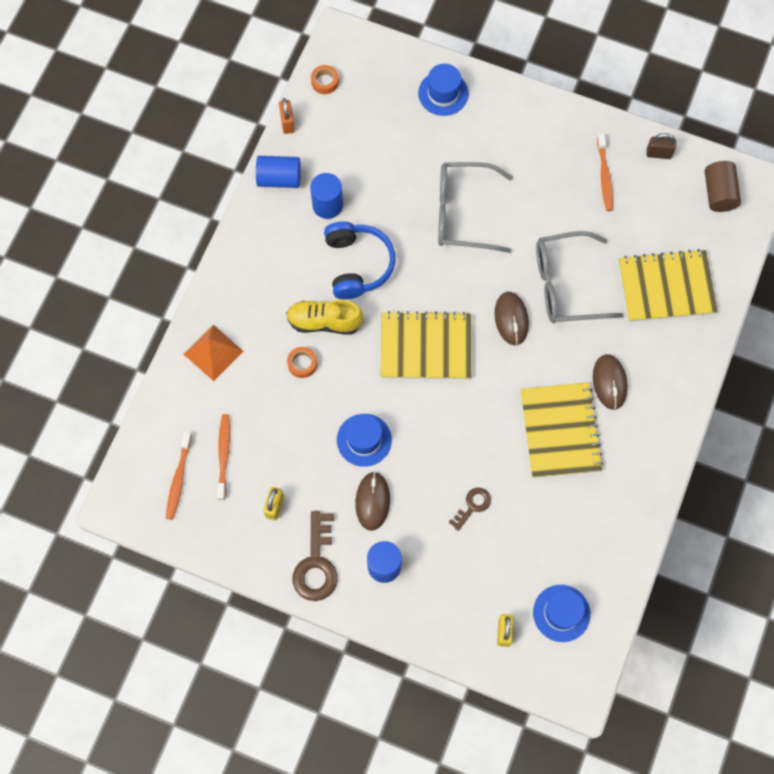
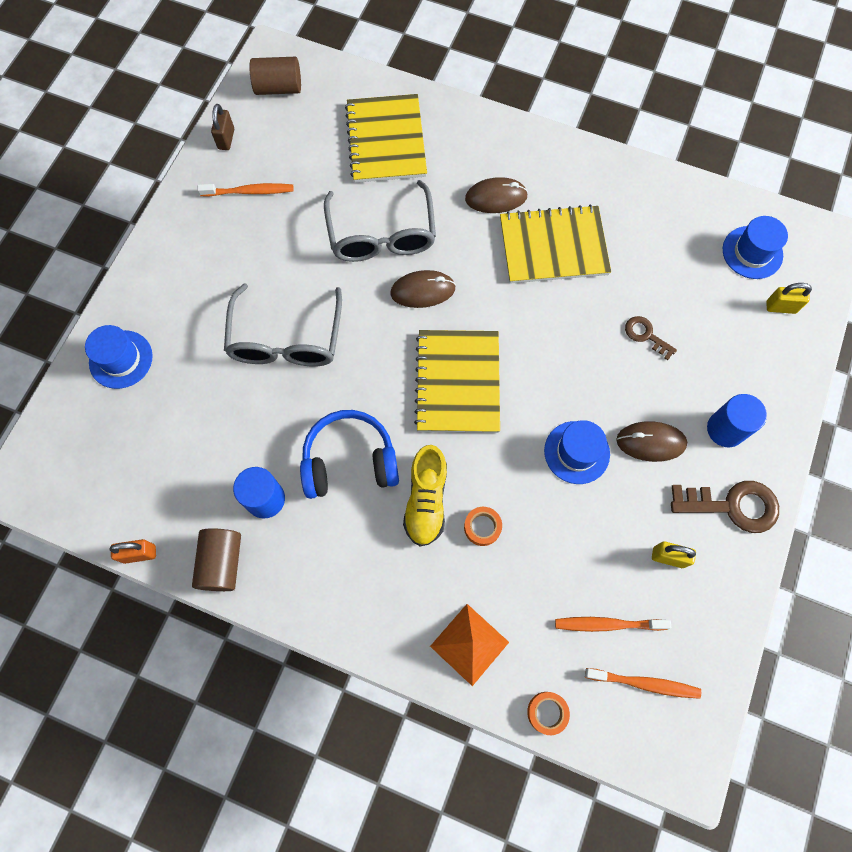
camera: 90 degrees left, 0 degrees up
blue cylinder [256,156,301,188] -> brown cylinder [192,528,241,591]
orange tape [311,65,339,94] -> orange tape moved to [527,692,570,735]

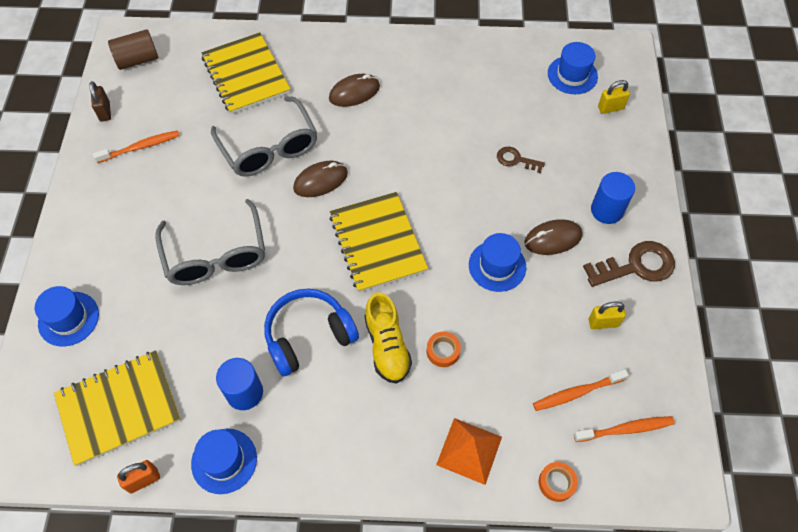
camera: 20 degrees left, 10 degrees down
brown cylinder [192,528,241,591] -> blue hat [191,429,257,494]
yellow notebook [500,204,611,284] -> yellow notebook moved to [54,350,181,466]

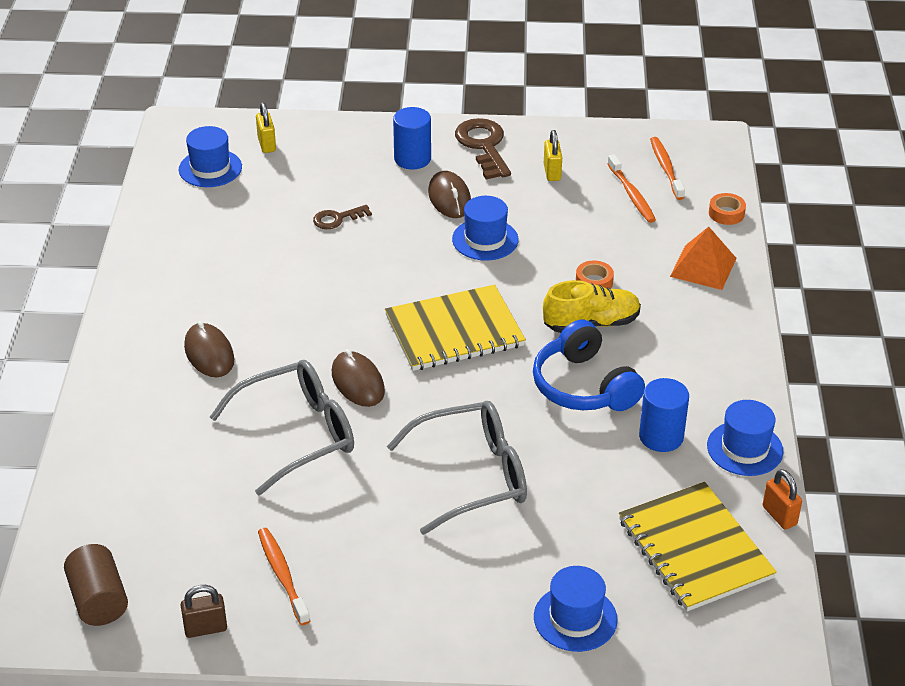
camera: 90 degrees left, 20 degrees down
yellow notebook [201,32,291,114] -> none
brown key [497,147,545,173] -> brown key turned 45 degrees clockwise [313,205,372,229]

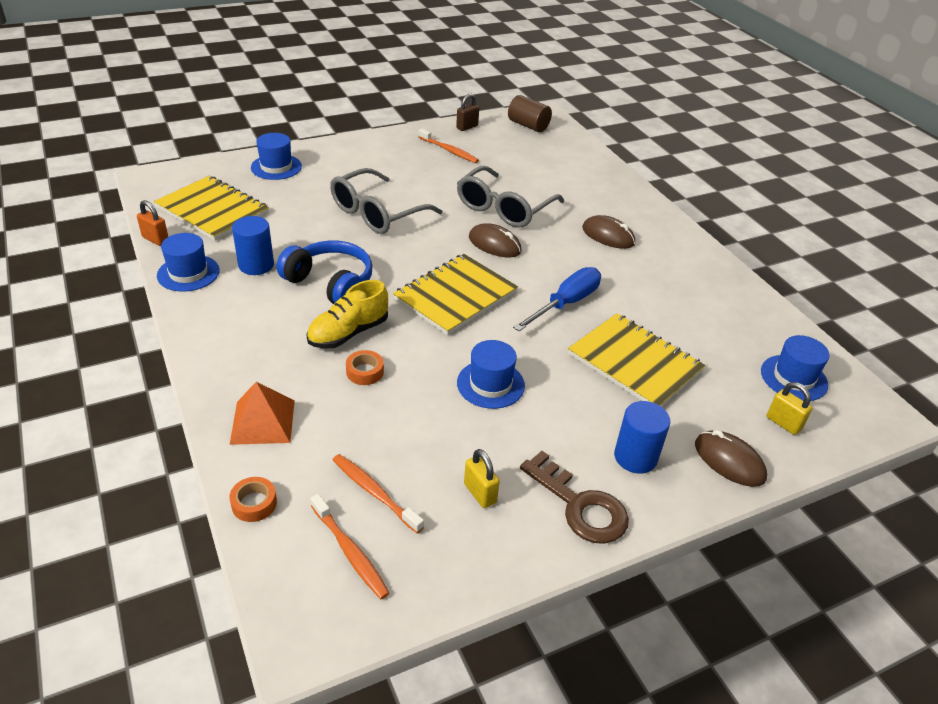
camera: 150 degrees right, 0 degrees up
brown key [313,205,372,229] -> yellow notebook [568,313,705,407]
brown mouse [428,171,471,218] -> brown mouse moved to [695,430,767,487]
none -> blue screwdriver [513,267,601,331]

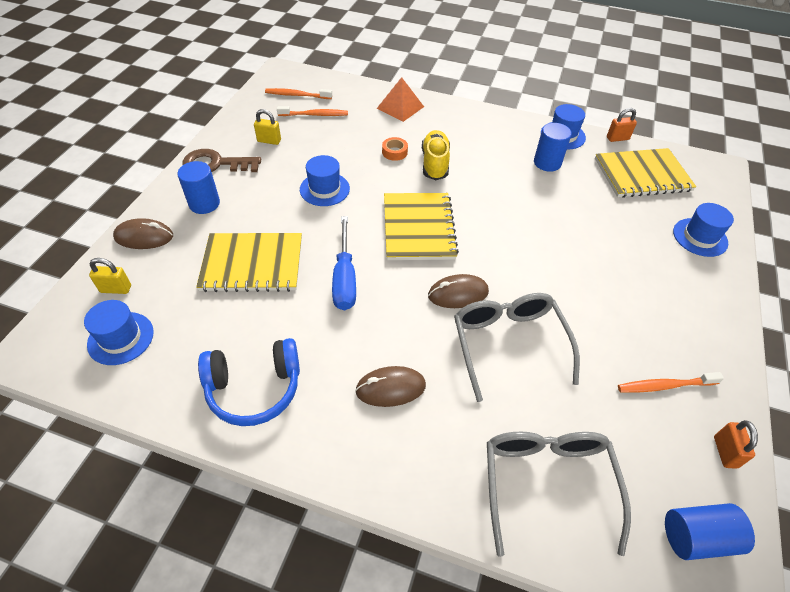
camera: 135 degrees right, 10 degrees up
orange tape [229,477,277,522] -> none
blue headphones [276,240,372,304] -> blue headphones moved to [198,338,300,426]
grey glasses [330,168,442,234] -> grey glasses moved to [487,431,631,557]
brown padlock [456,94,479,131] -> orange padlock [714,420,758,469]
brown cylinder [508,95,552,132] -> blue cylinder [665,503,755,560]

